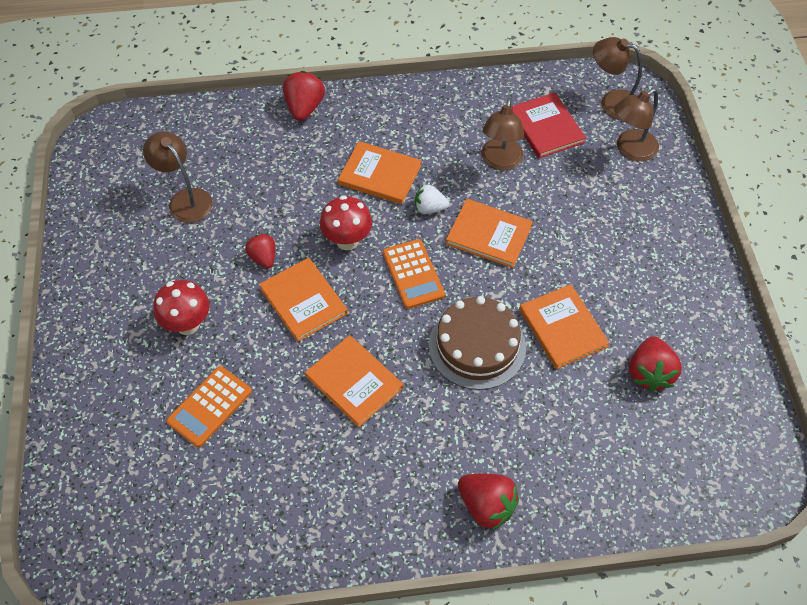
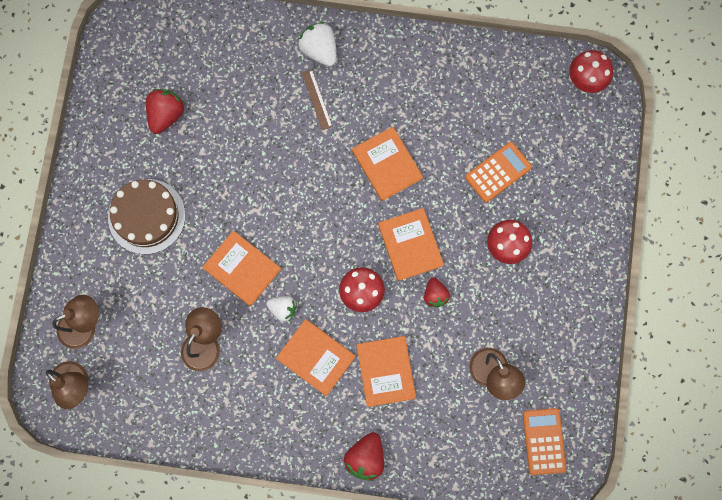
camera: 165 degrees left, 20 degrees up
orange calculator [383,239,445,309] -> orange calculator moved to [523,408,566,475]
brown cake [429,296,526,390] -> brown cake moved to [108,179,185,254]
red strawberry [458,474,519,530] -> white strawberry [298,22,337,66]
red book [512,92,586,158] -> none
orange book [519,284,610,369] -> orange book moved to [357,336,416,407]
none -> brown ruler [302,69,333,130]
none -> red mushroom [569,50,613,93]

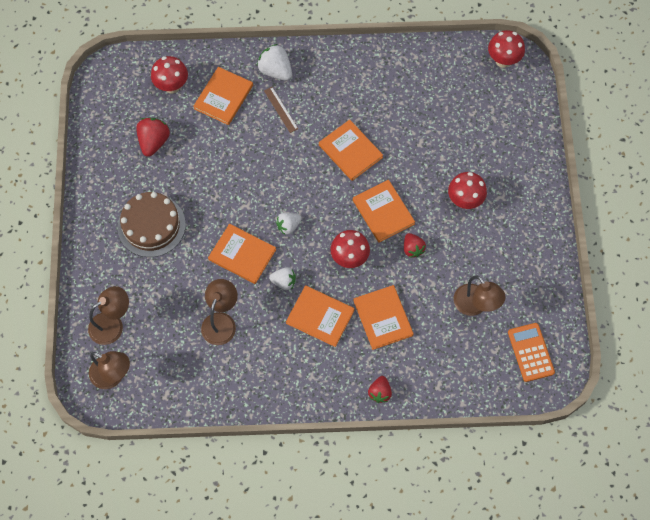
camera: 10 degrees left, 10 degrees down
red strawberry [344,432,384,481] -> red strawberry [368,376,392,403], size x0.66
orange calculator [465,142,532,202] -> none
none -> red mushroom [151,56,188,94]
none -> orange book [193,67,253,125]
none -> white strawberry [276,213,302,235]

